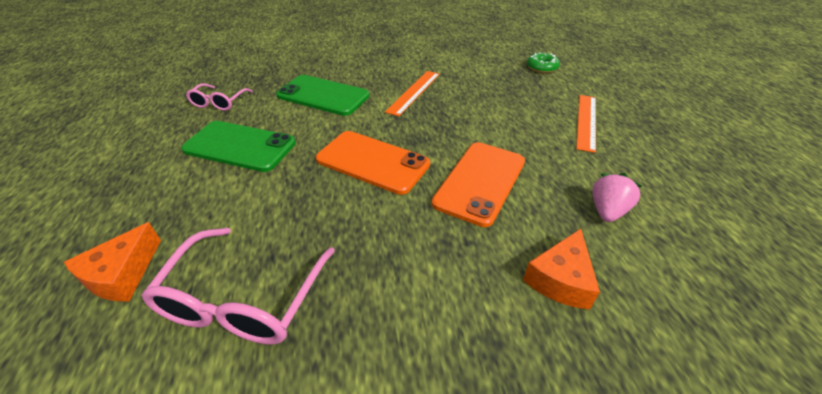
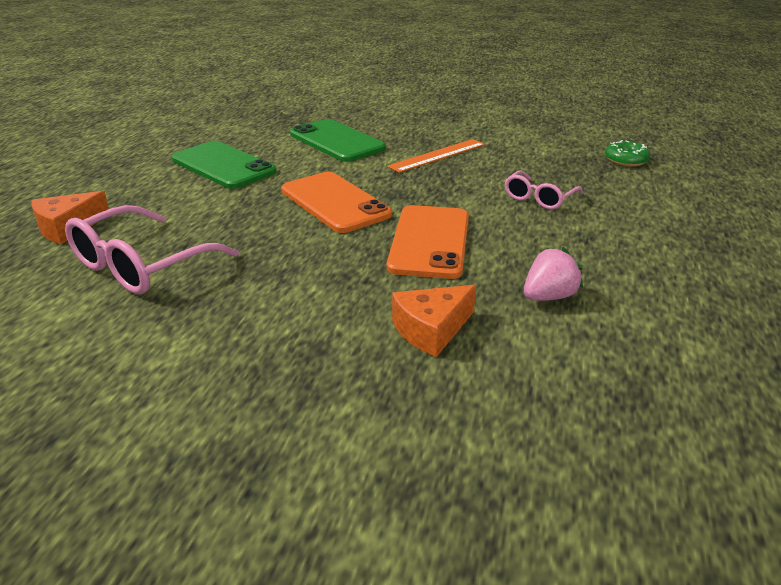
camera: 25 degrees right, 10 degrees down
pink glasses [186,83,253,111] -> pink glasses moved to [505,170,583,209]
orange phone [432,142,525,227] -> orange phone turned 45 degrees counterclockwise [387,205,469,279]
orange ruler [576,95,596,153] -> none

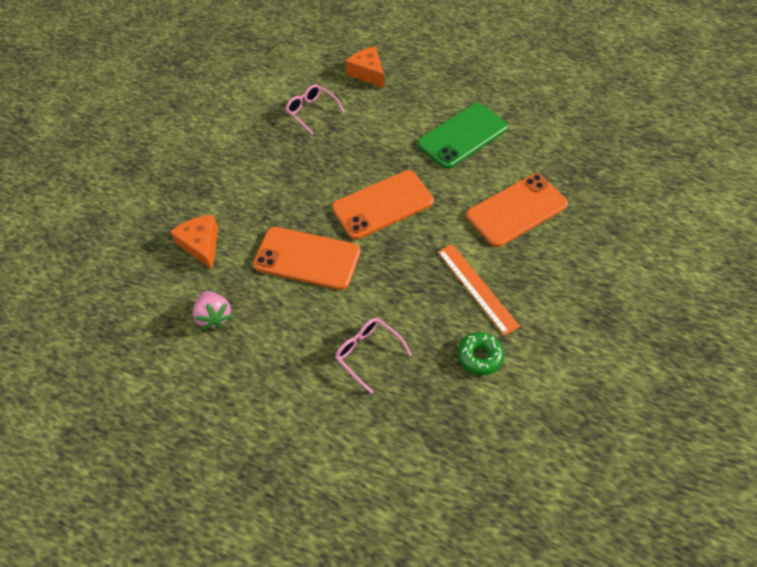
camera: 100 degrees right, 25 degrees up
pink glasses [65,205,239,294] -> pink glasses [285,84,345,135], size x0.58
green phone [290,119,386,162] -> orange phone [466,174,568,247]
green donut [605,140,650,167] -> green donut moved to [458,332,504,375]

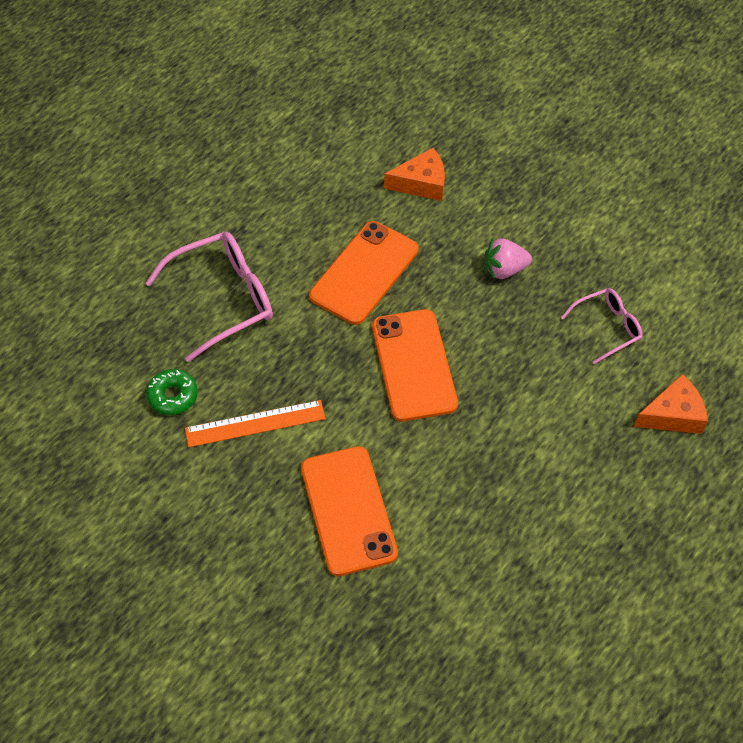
camera: 105 degrees right, 0 degrees up
pink strawberry [193,291,233,330] -> pink strawberry moved to [485,238,532,280]
pink glasses [335,318,412,394] -> pink glasses [146,231,273,362], size x1.74
green phone [417,103,508,169] -> none

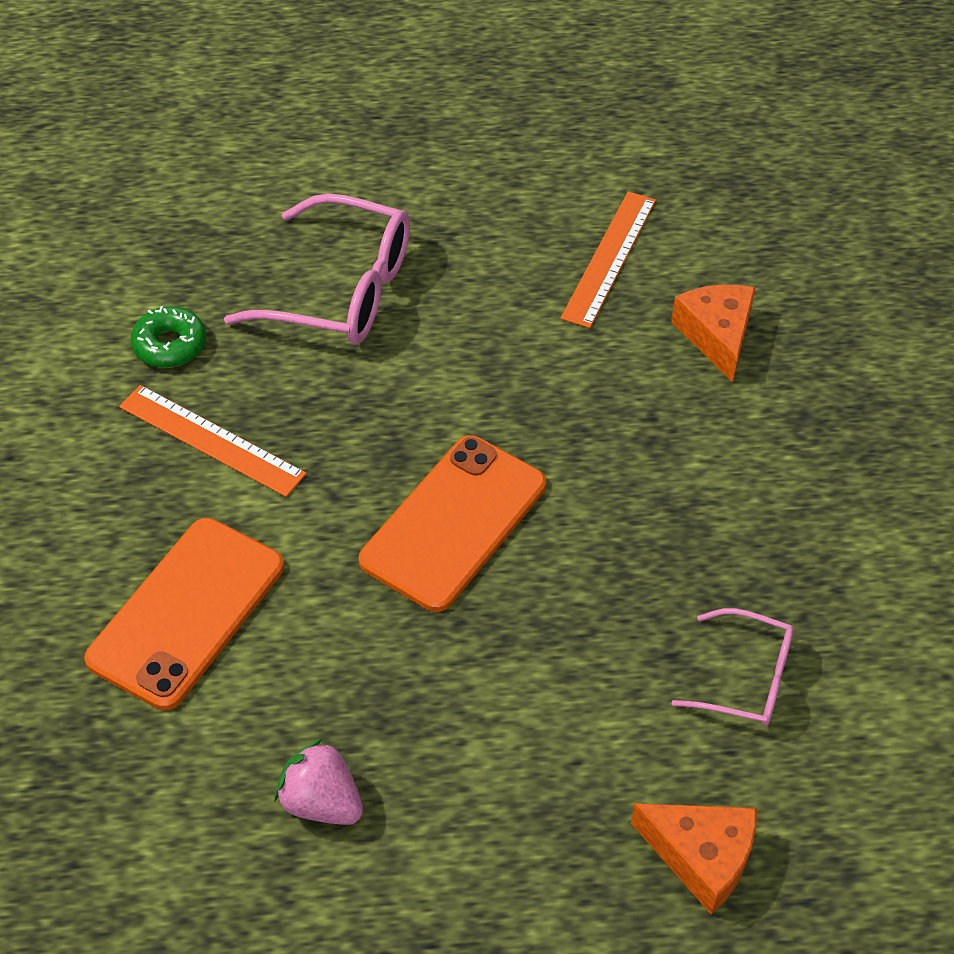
camera: 45 degrees right, 5 degrees down
orange phone [309,221,419,325] -> none
orange cheese [384,148,445,201] -> orange cheese turned 135 degrees counterclockwise [671,284,756,383]
pink strawberry [485,238,532,280] -> pink strawberry moved to [274,738,363,825]
none -> orange ruler [560,191,656,328]

